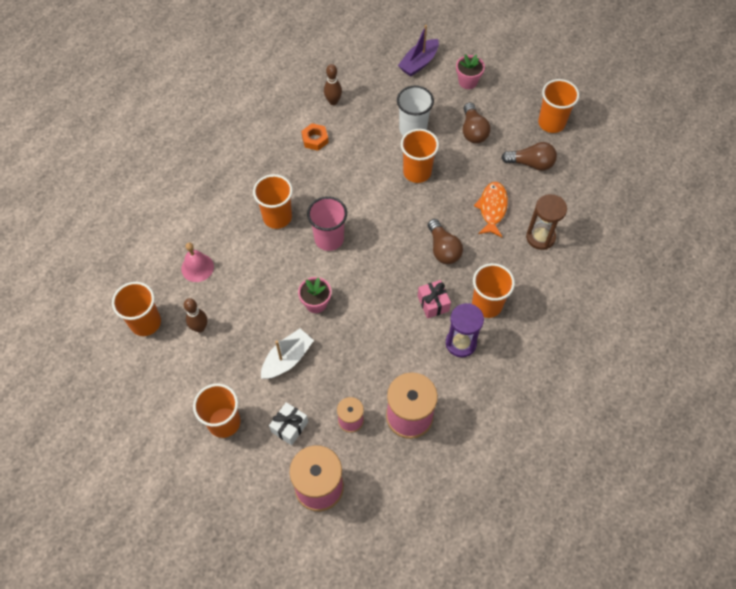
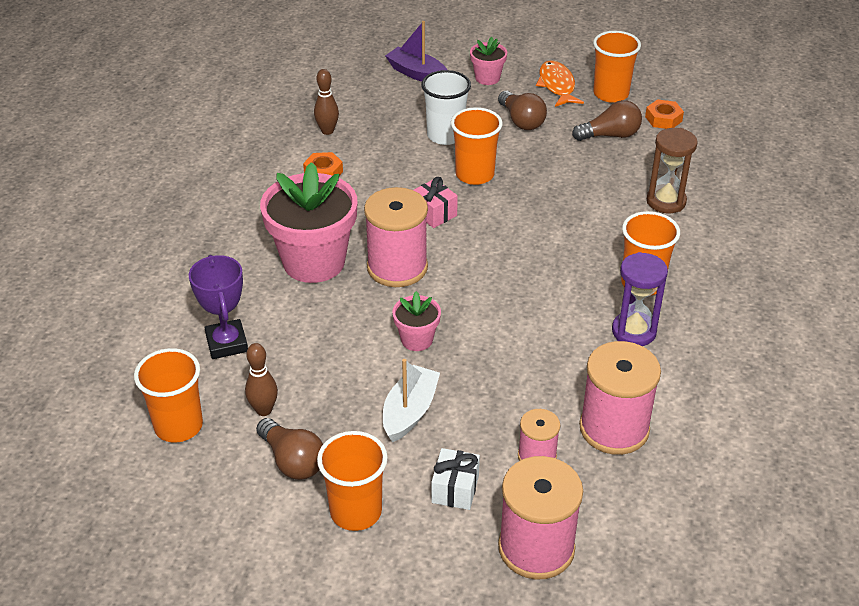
camera: 20 degrees left, 20 degrees down
pink bell [181,242,214,282] -> purple trophy [189,255,248,359]
orange cup [253,174,293,229] -> pink flower pot [260,162,357,283]
pink cup [307,196,347,251] -> pink spool [364,187,428,287]
purple boat [398,25,439,76] -> purple boat turned 105 degrees clockwise [385,21,447,81]
pink gift [418,280,451,319] -> pink gift moved to [414,177,458,228]
brown light bulb [428,219,463,264] -> brown light bulb moved to [256,418,323,480]
orange fish [474,182,508,237] -> orange fish moved to [536,61,584,107]
none -> orange nut [645,99,684,129]

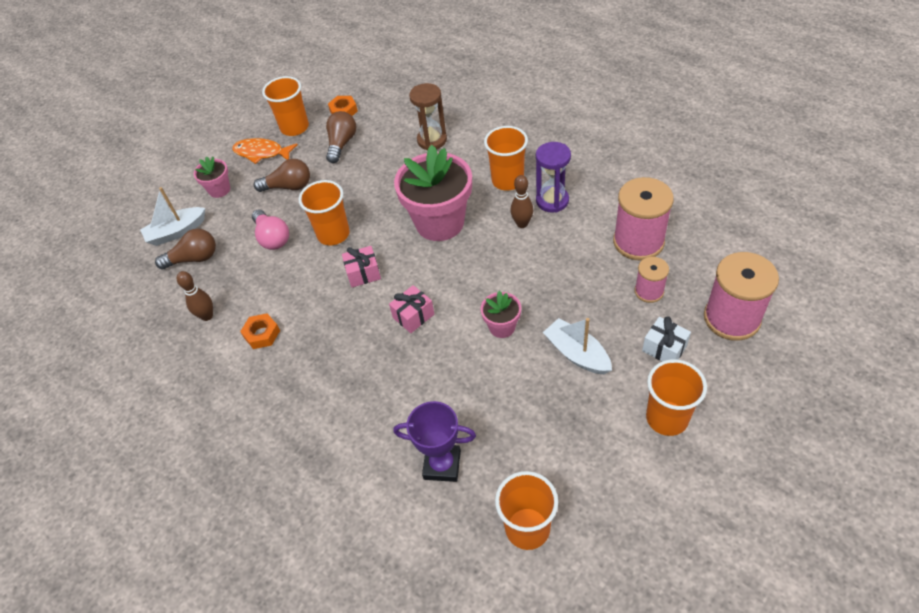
camera: 60 degrees left, 10 degrees up
brown bowling pin [245,343,278,416] -> brown bowling pin moved to [511,175,533,228]
brown light bulb [256,418,323,480] -> brown light bulb moved to [155,229,216,269]
pink flower pot [260,162,357,283] -> pink flower pot moved to [394,145,472,241]
pink spool [364,187,428,287] -> pink gift [389,285,434,333]
purple boat [385,21,447,81] -> white boat [140,187,205,246]
white cup [421,70,471,145] -> pink light bulb [252,210,289,250]

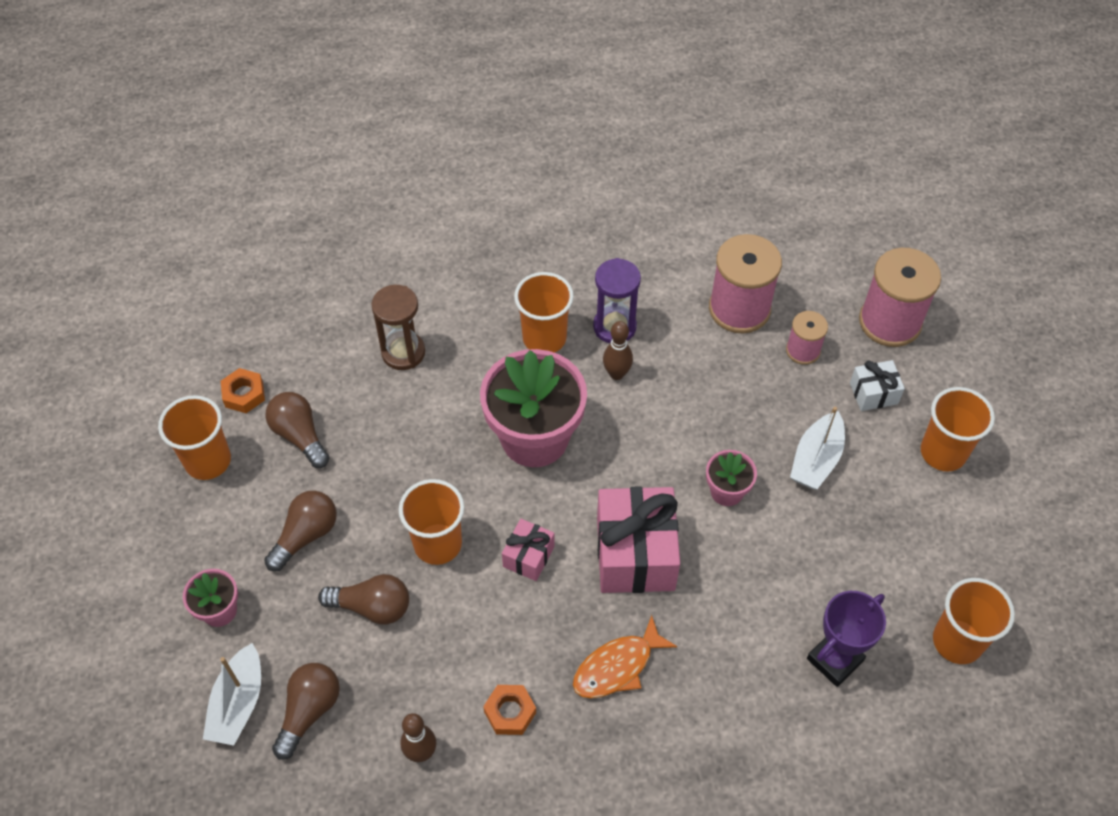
camera: 55 degrees left, 5 degrees up
orange fish [232,138,298,164] -> orange fish moved to [573,615,677,698]
pink light bulb [252,210,289,250] -> brown light bulb [318,574,409,625]
pink gift [389,285,434,333] -> pink gift [597,486,680,593], size x1.97
white boat [543,318,612,374] -> white boat turned 60 degrees counterclockwise [790,407,845,489]

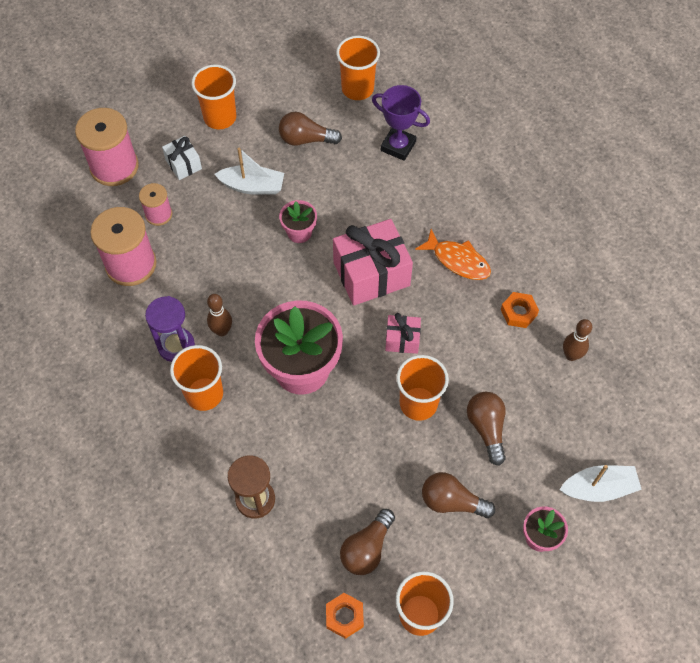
camera: 110 degrees left, 5 degrees up
brown light bulb [272,663,340,760] -> brown light bulb moved to [279,112,342,146]

